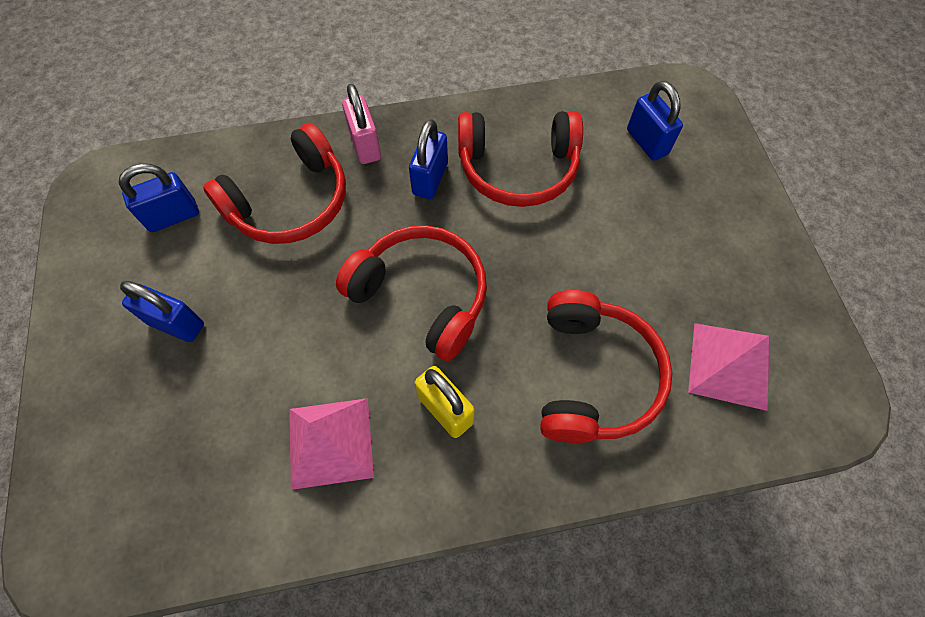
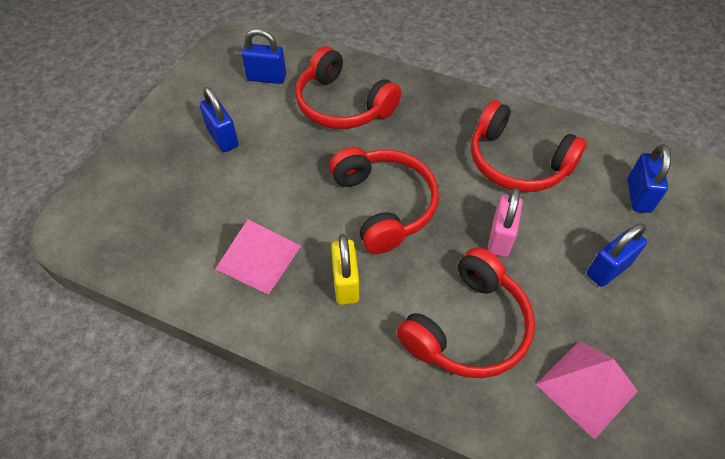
camera: 35 degrees right, 10 degrees down
red headphones [203,123,346,244] -> red headphones turned 45 degrees clockwise [295,46,401,129]
pink padlock [342,84,381,164] -> pink padlock moved to [488,187,523,257]
blue padlock [409,119,448,199] -> blue padlock moved to [587,223,647,287]

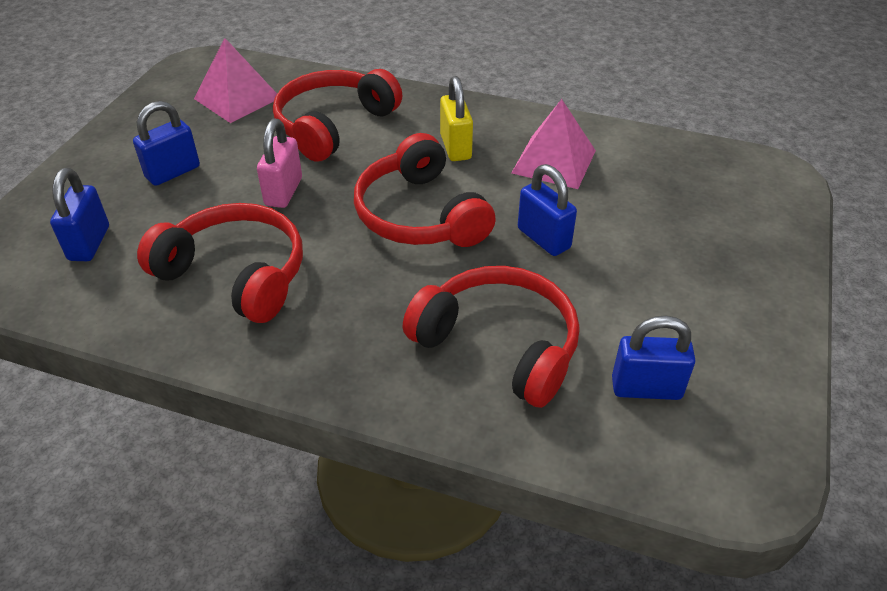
camera: 175 degrees right, 10 degrees down
blue padlock [200,87,239,152] -> blue padlock moved to [518,164,577,256]

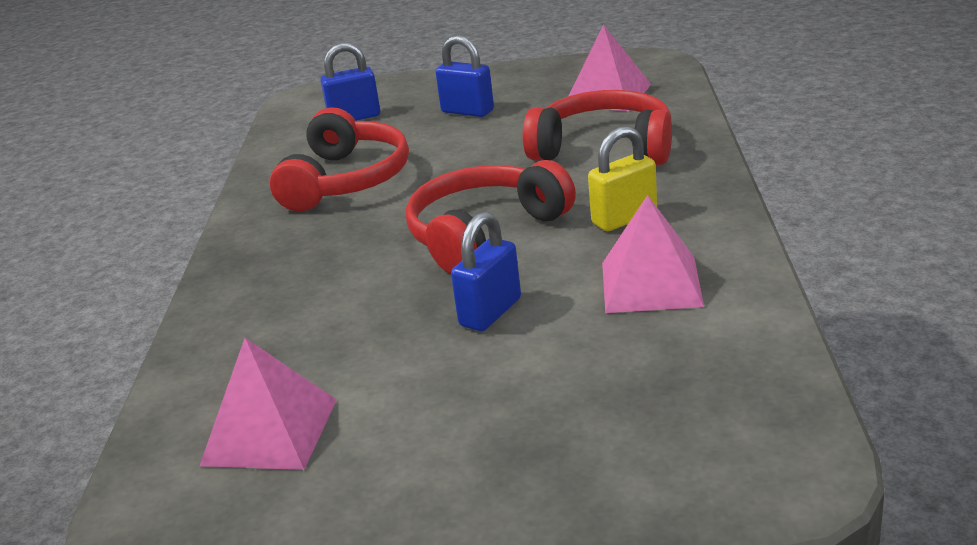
camera: 75 degrees right, 15 degrees down
pink padlock [257,119,302,208] -> none
red headphones [403,266,579,408] -> none
blue padlock [612,316,695,400] -> pink pyramid [200,338,337,470]

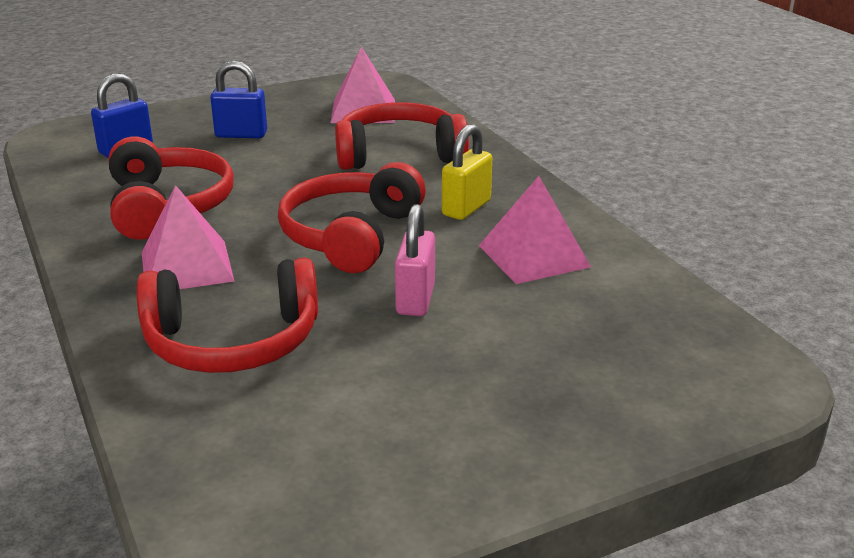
camera: 30 degrees left, 0 degrees up
pink pyramid [200,338,337,470] -> pink pyramid moved to [142,185,235,289]
blue padlock [451,212,521,331] -> pink padlock [395,204,435,316]
none -> red headphones [137,258,318,373]

